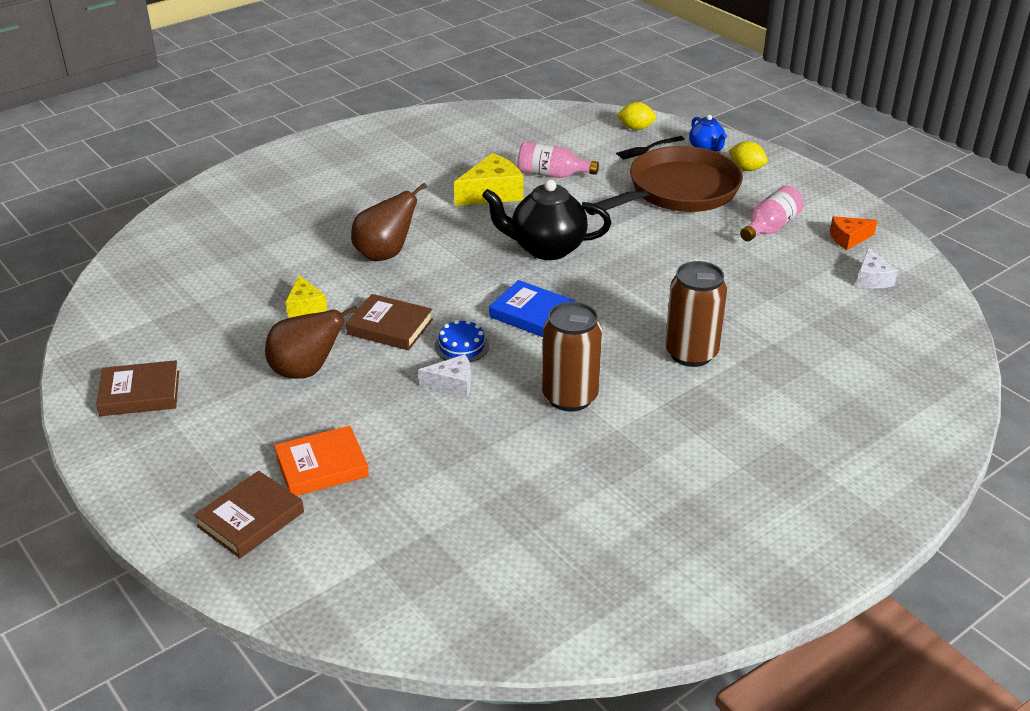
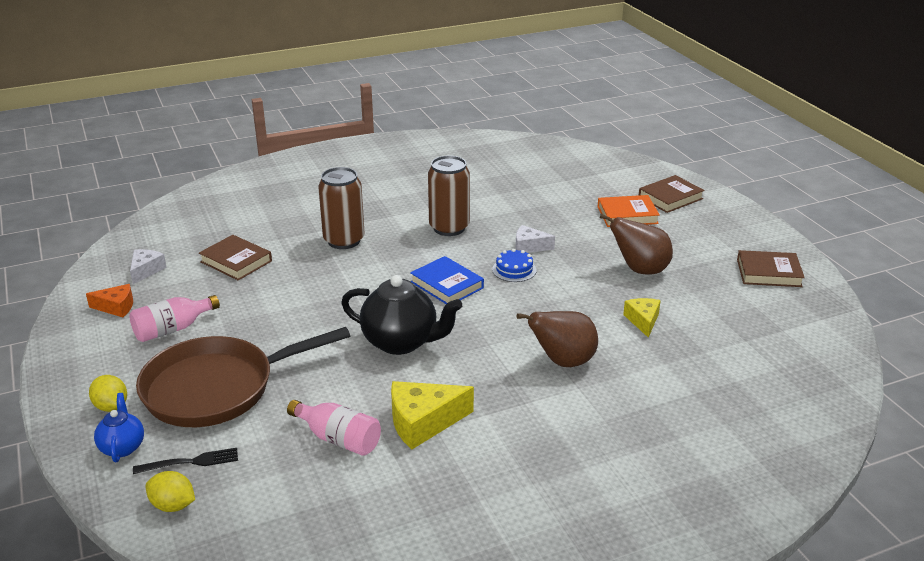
camera: 165 degrees left, 5 degrees down
brown book [346,294,433,350] -> brown book moved to [199,235,272,280]

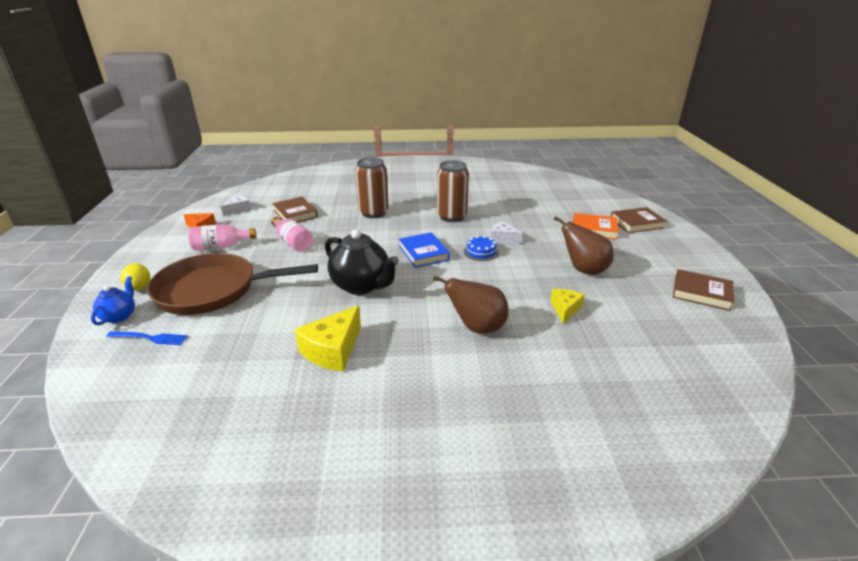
camera: 20 degrees right, 0 degrees up
black fork [133,448,238,474] -> blue fork [106,331,188,345]
yellow lemon [146,471,195,512] -> none
pink bottle [287,400,381,456] -> pink bottle moved to [271,217,313,251]
yellow cheese [391,381,474,449] -> yellow cheese turned 60 degrees counterclockwise [295,305,361,372]

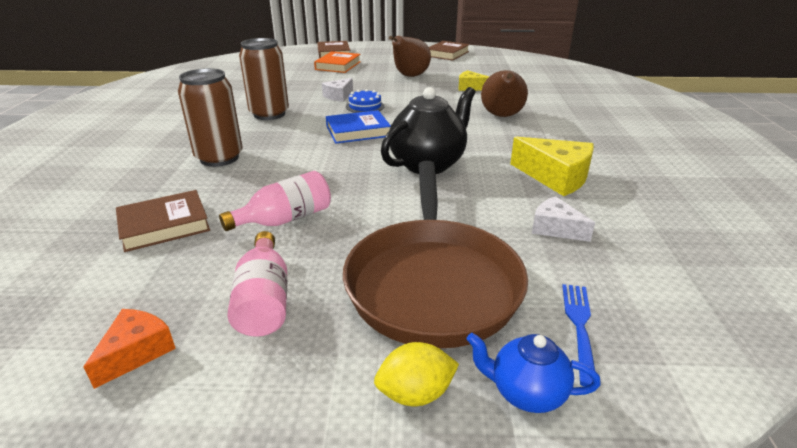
camera: 85 degrees left, 0 degrees up
white cheese [221,195,251,216] -> white cheese moved to [532,196,595,242]

